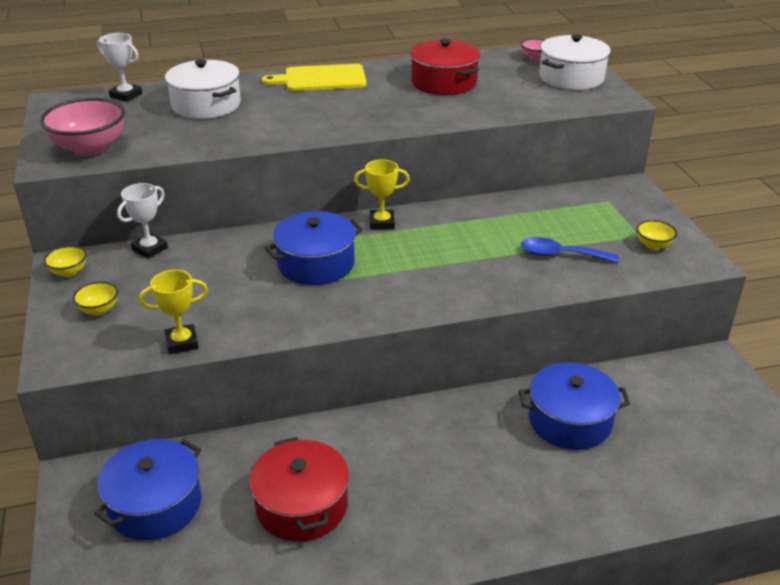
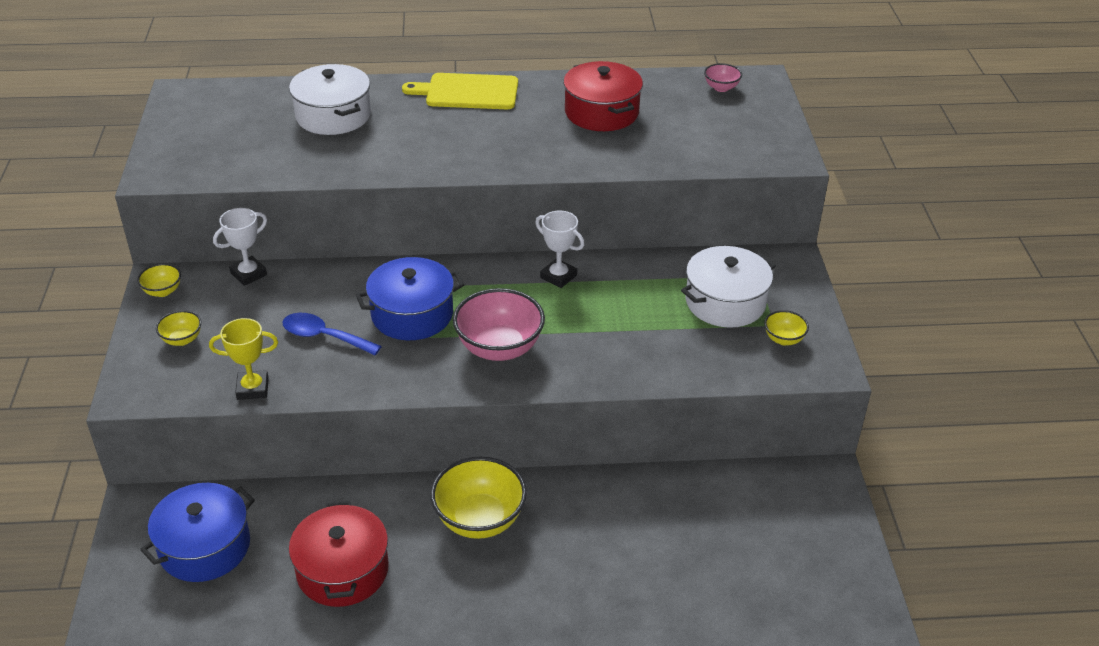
camera: 10 degrees right, 5 degrees up
pink bowl [40,98,125,156] -> pink bowl moved to [453,288,545,361]
white trophy [97,33,142,102] -> white trophy moved to [535,210,584,288]
yellow trophy [354,159,410,230] -> none
blue pot [519,362,630,450] -> none
blue spoon [521,237,619,263] -> blue spoon moved to [283,313,382,355]
white pot [539,34,611,90] -> white pot moved to [681,246,776,328]
none -> yellow bowl [430,457,527,539]

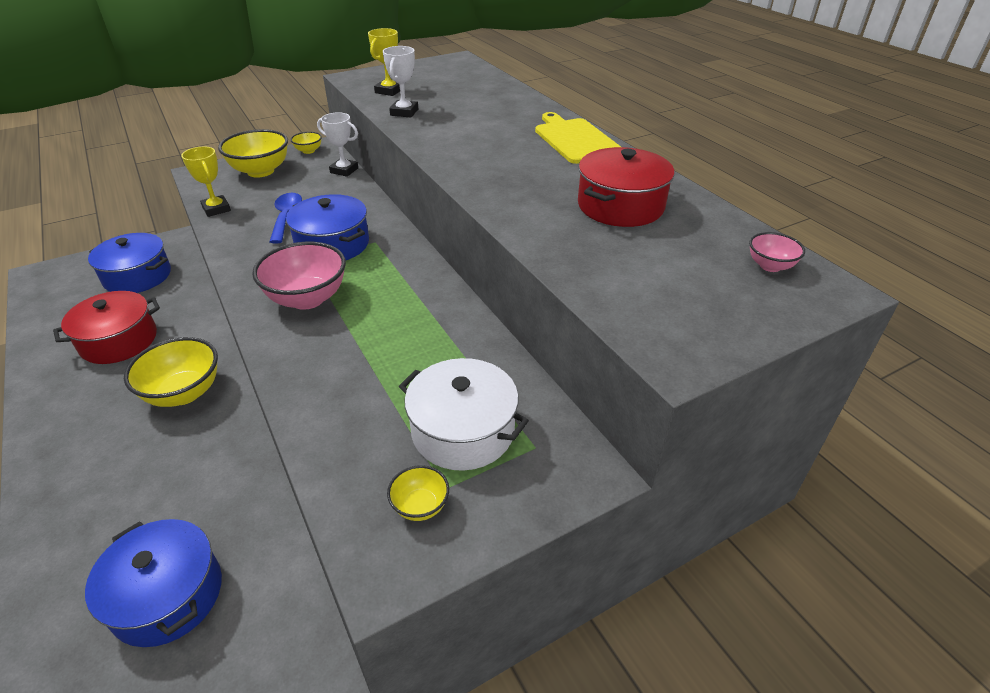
camera: 65 degrees right, 0 degrees up
yellow bowl [156,310,201,346] -> yellow bowl [218,129,288,178], size x2.04
white pot [289,64,371,135] -> none
white trophy [535,210,584,288] -> white trophy moved to [383,46,418,118]
none -> blue pot [85,519,222,647]
none -> yellow trophy [368,28,400,96]

